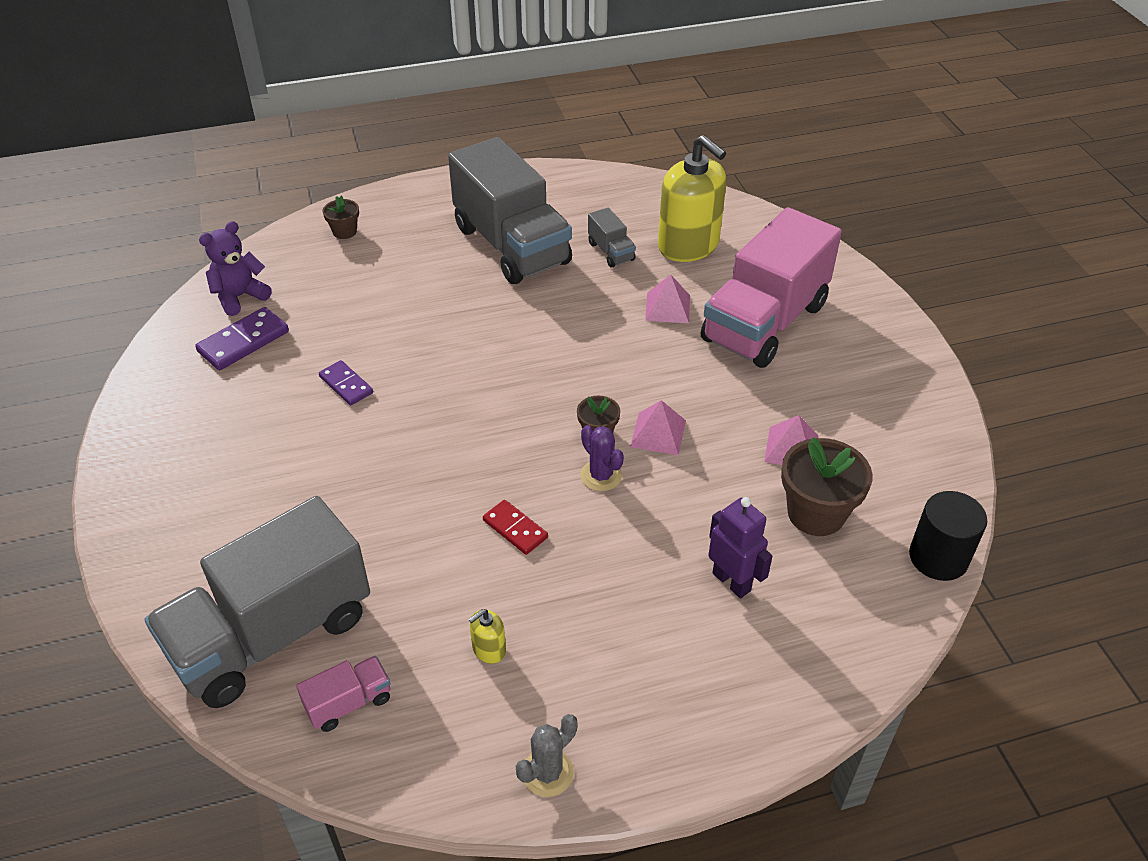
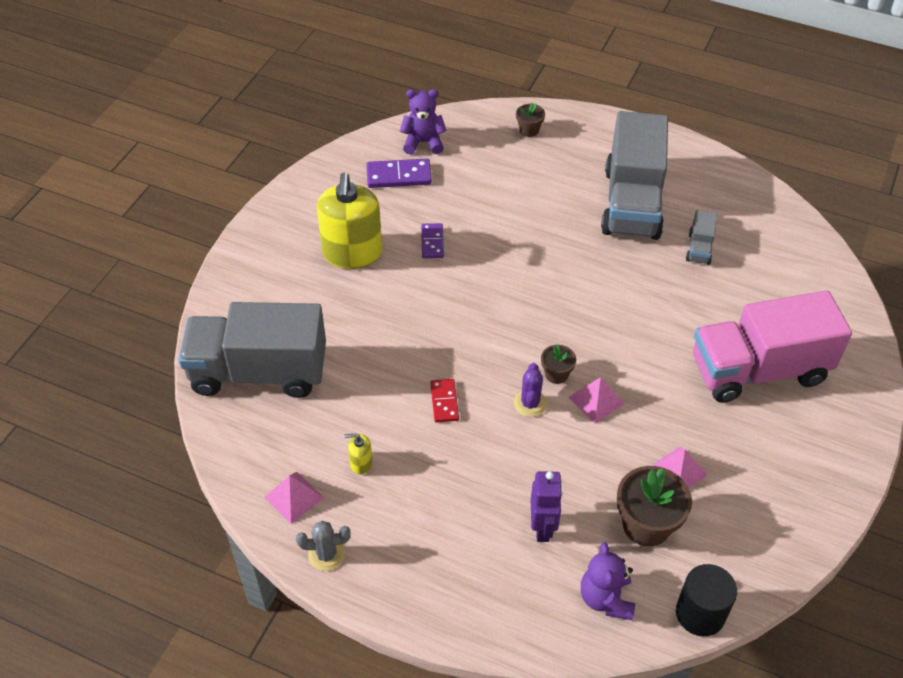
camera: 40 degrees right, 5 degrees up
pink truck [296,656,391,732] -> none
pink pyramid [645,274,690,323] -> pink pyramid moved to [264,472,324,524]
yellow soap dispenser [658,135,727,262] -> yellow soap dispenser moved to [317,173,382,269]
none -> purple teddy bear [581,542,635,620]

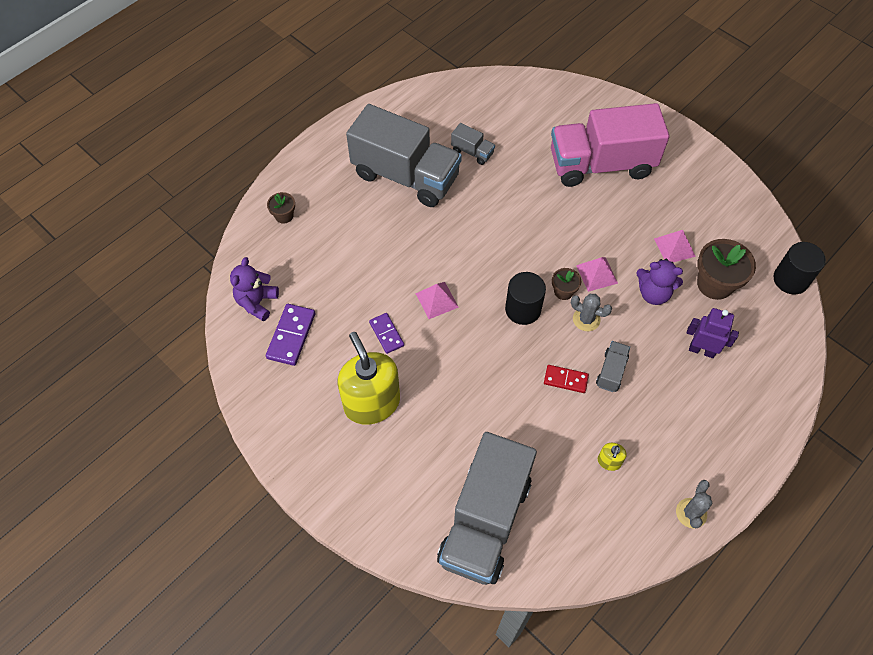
camera: 70 degrees left, 10 degrees up
pink pyramid [264,472,324,524] -> pink pyramid moved to [415,282,459,319]
yellow soap dispenser [317,173,382,269] -> yellow soap dispenser turned 135 degrees counterclockwise [337,332,400,425]
purple domino [421,223,444,258] -> purple domino turned 45 degrees clockwise [369,313,404,354]
purple cactus [514,363,547,417] -> grey cactus [571,294,612,331]
purple teddy bear [581,542,635,620] -> purple teddy bear moved to [636,259,683,305]
pink truck [693,291,852,403] -> pink truck turned 75 degrees clockwise [551,103,669,187]
none -> black cylinder [505,272,546,325]
none -> grey truck [596,341,630,392]

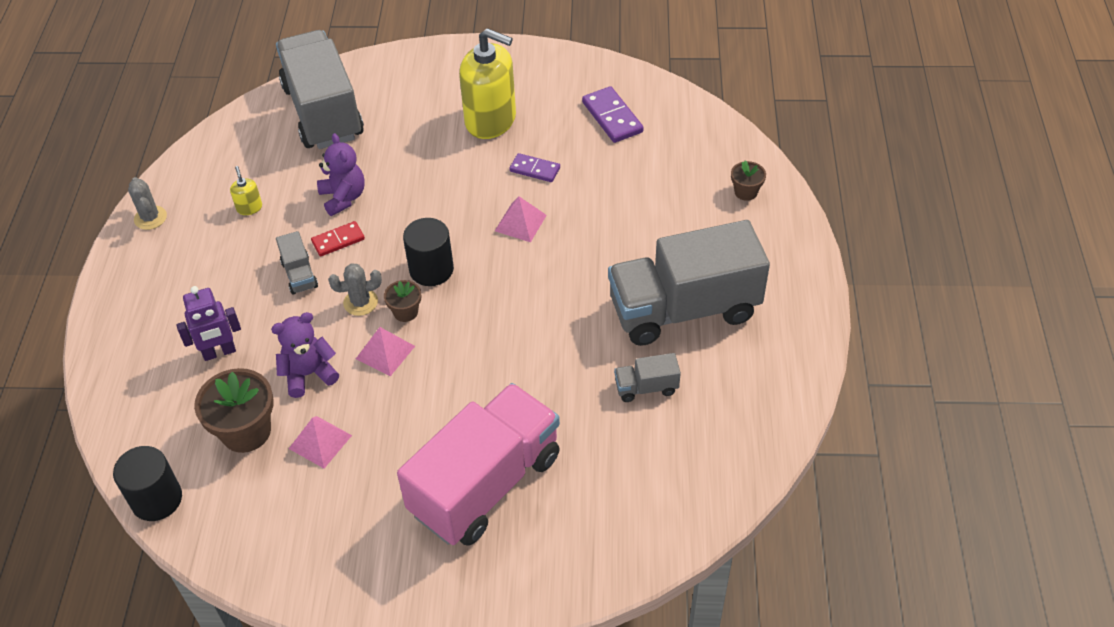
camera: 140 degrees right, 10 degrees down
purple teddy bear [230,257,279,322] -> purple teddy bear moved to [317,133,365,216]

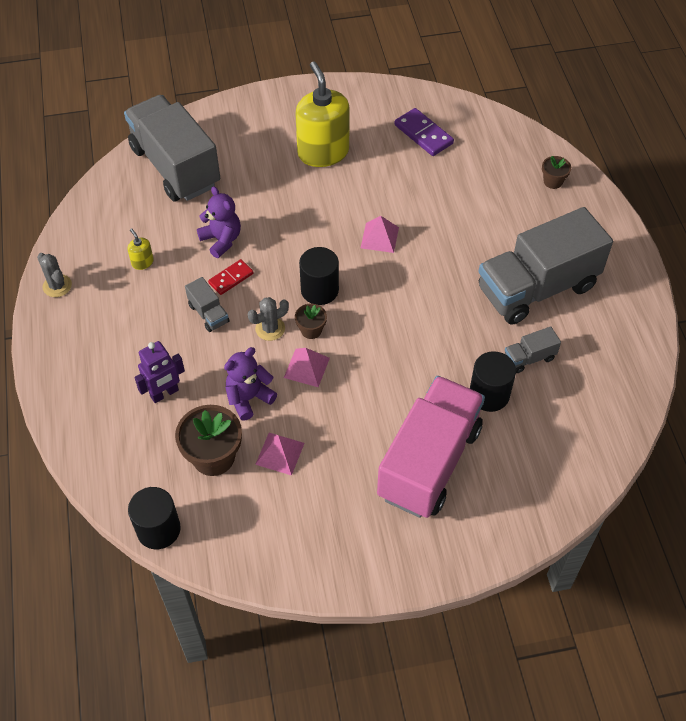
camera: 15 degrees left, 5 degrees up
yellow soap dispenser [459,28,516,139] -> yellow soap dispenser turned 120 degrees counterclockwise [295,61,350,167]
purple domino [509,153,560,182] -> none
none -> black cylinder [470,351,516,412]

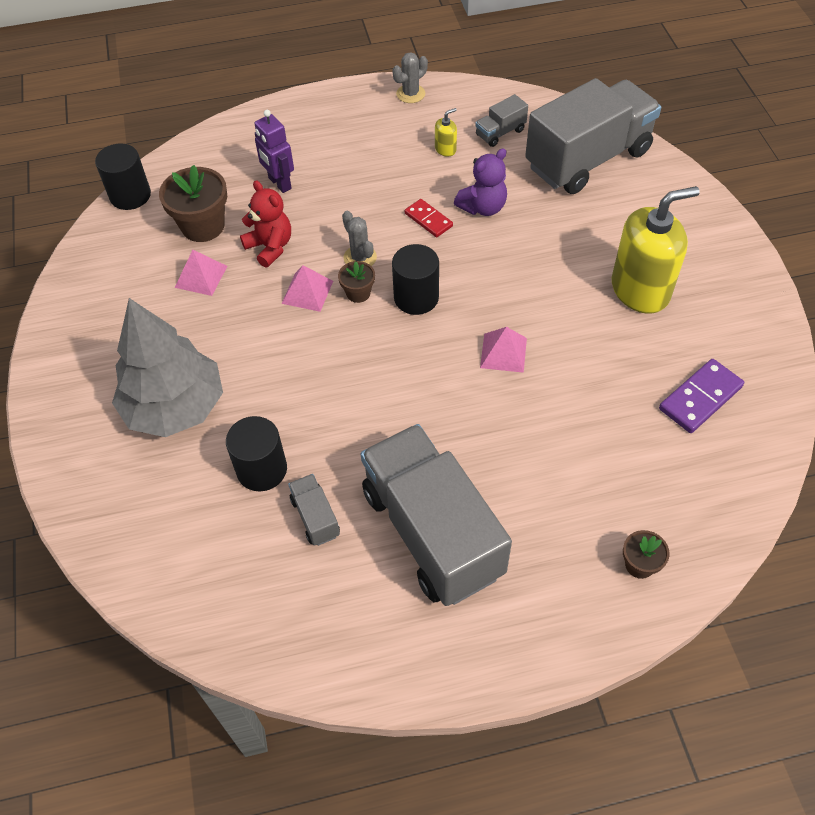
camera: 90 degrees right, 0 degrees up
grey truck [185,277,229,332] -> grey truck moved to [475,94,528,147]
purple teddy bear [224,347,277,421] -> red teddy bear [240,180,291,268]
pink truck [377,376,485,518] -> grey tree [112,298,223,437]

